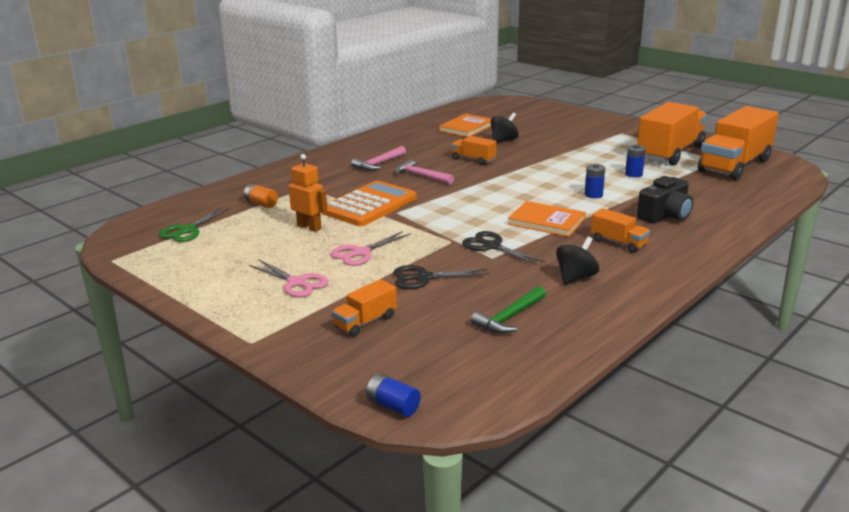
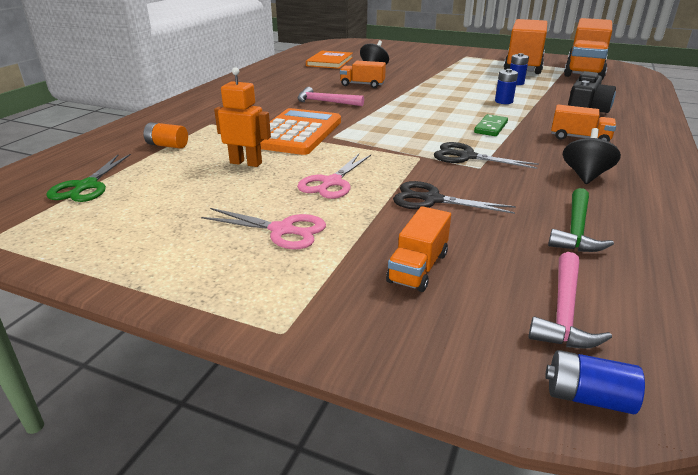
camera: 20 degrees left, 5 degrees up
pink hammer [351,146,406,171] -> pink hammer moved to [529,252,612,349]
black scissors [393,265,490,289] -> black scissors turned 45 degrees clockwise [393,181,516,214]
orange book [508,201,586,237] -> green domino [474,114,508,136]

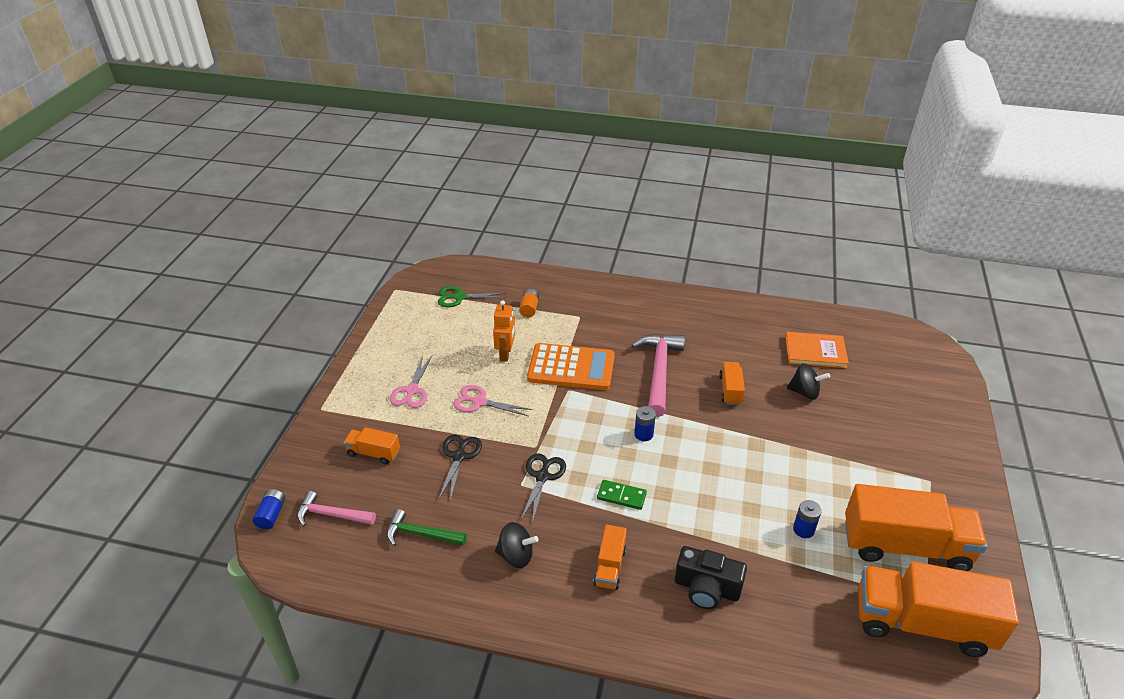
camera: 80 degrees right, 10 degrees up
pink hammer [297,87,364,106] -> pink hammer [632,334,685,417], size x1.65
blue battery [495,69,518,104] -> blue battery moved to [634,406,656,441]

